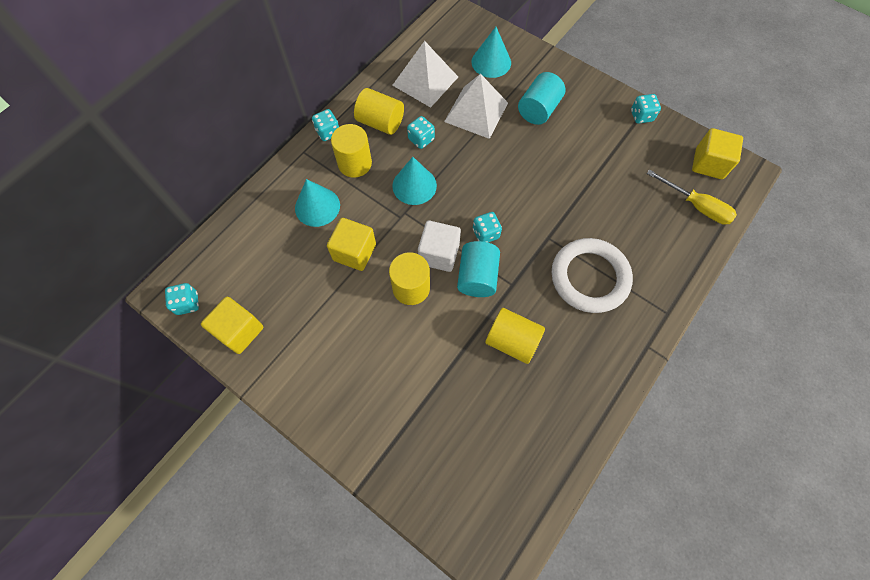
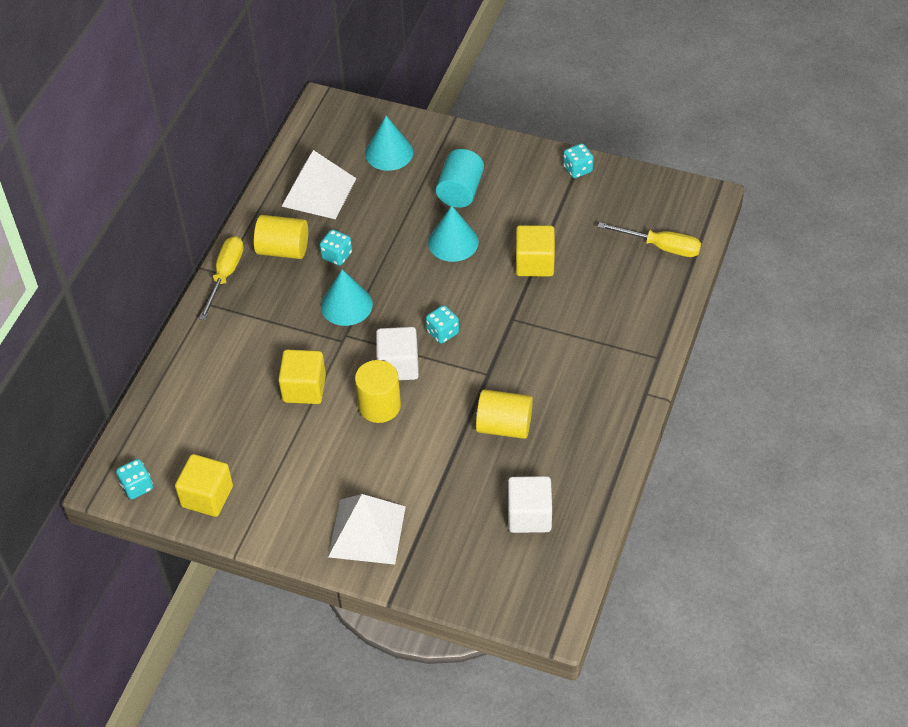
camera: 15 degrees left, 15 degrees down
turquoise cone [295,179,340,227] -> turquoise cone moved to [428,206,479,262]
turquoise dice [312,109,339,141] -> yellow screwdriver [199,236,244,320]
yellow cylinder [331,124,372,178] -> none
white pyramid [444,74,508,139] -> white pyramid moved to [328,494,406,565]
turquoise cylinder [457,241,500,297] -> none
white ring [552,238,633,313] -> none
yellow cube [692,128,743,179] -> yellow cube moved to [516,225,555,276]
none -> white cube [508,476,552,533]

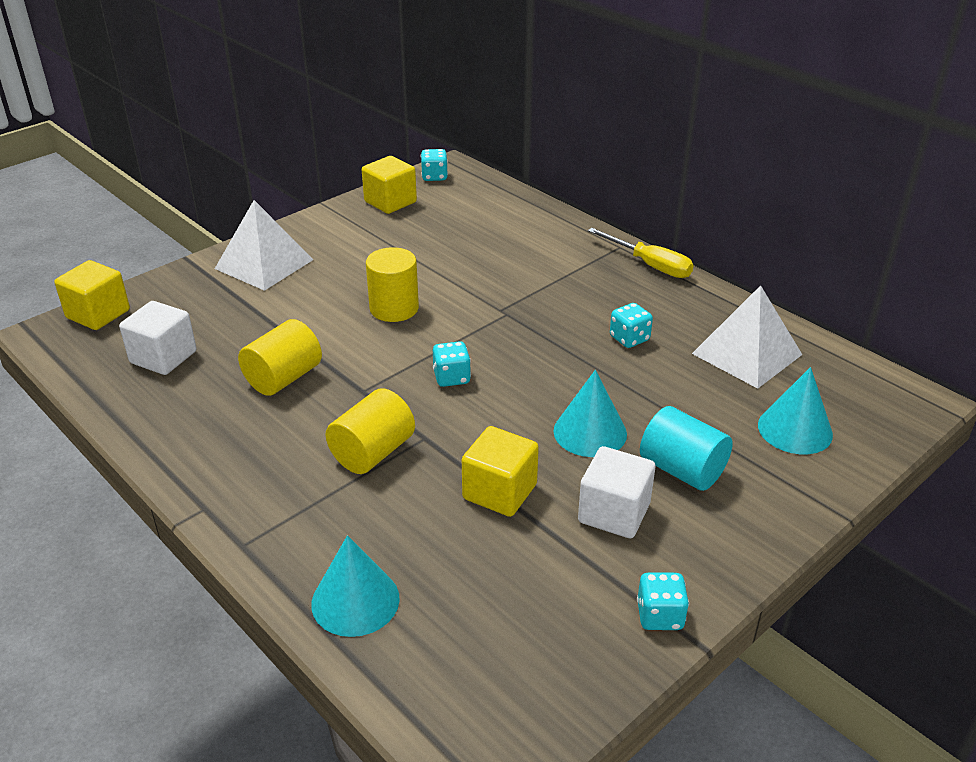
camera: 115 degrees right, 15 degrees down
yellow cylinder [254,215,308,259] -> yellow cylinder moved to [326,389,415,474]
yellow cube [278,350,326,404] -> yellow cube moved to [54,260,130,330]
turquoise cone [321,269,373,326] -> turquoise cone moved to [311,535,400,637]
white cube [376,327,419,380] -> white cube moved to [578,446,655,539]
yellow screwdriver [598,222,701,257] -> none

